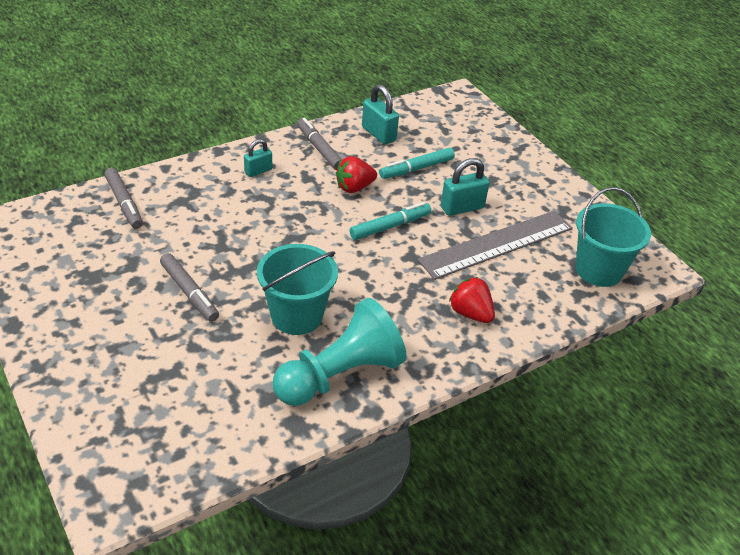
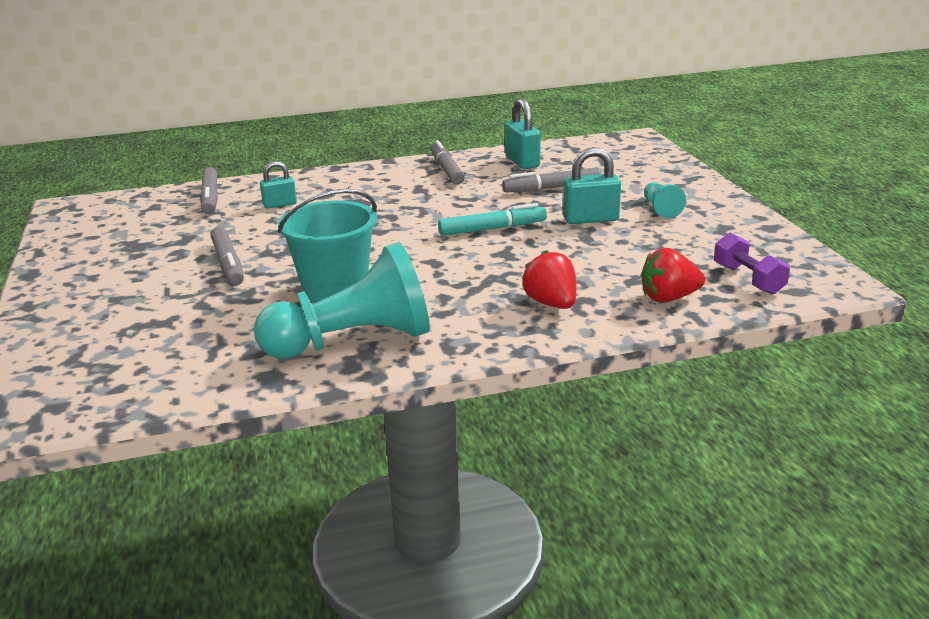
camera: 20 degrees right, 15 degrees down
turquoise padlock [244,139,272,177] -> turquoise padlock moved to [260,161,297,209]
red strawberry [336,156,377,193] -> red strawberry moved to [641,248,705,302]
turquoise marker [379,148,455,179] -> grey marker [502,168,601,193]
grey ruler [418,211,573,280] -> none
turquoise bucket [576,187,651,287] -> purple dumbbell [714,233,790,295]
none -> turquoise pawn [644,182,686,218]

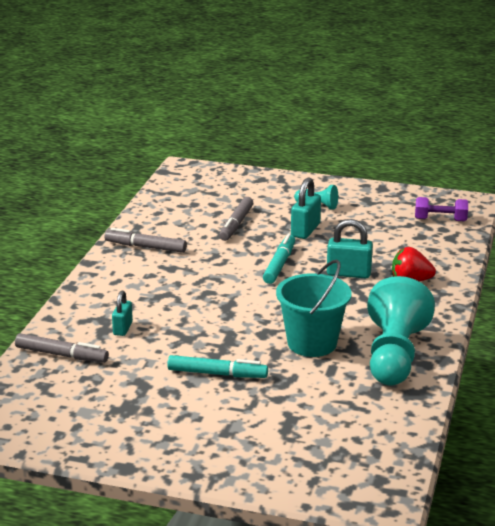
camera: 60 degrees left, 0 degrees up
grey marker [210,227,244,285] -> turquoise marker [167,355,268,378]
turquoise padlock [505,98,541,169] -> turquoise padlock moved to [327,219,373,278]
red strawberry [641,248,705,302] -> none

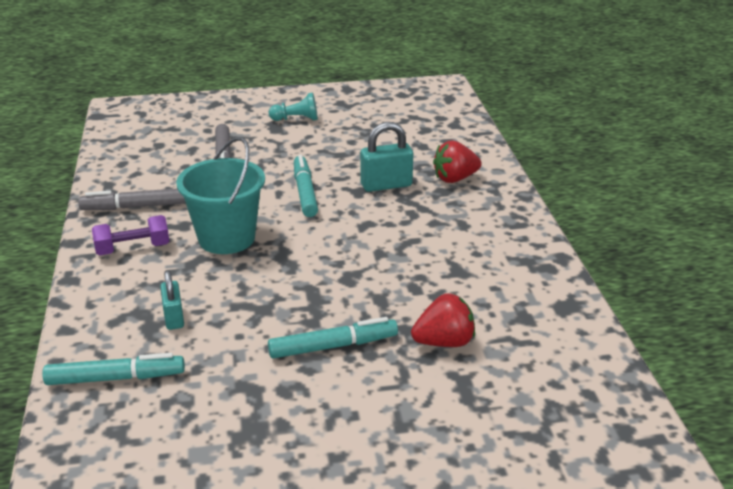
camera: 25 degrees left, 5 degrees up
grey marker [15,333,109,363] -> turquoise marker [42,353,185,385]
turquoise bucket [276,260,352,357] -> turquoise bucket moved to [176,137,265,254]
turquoise padlock [291,177,321,239] -> none
turquoise pawn [367,276,435,386] -> none
purple dumbbell [415,197,468,221] -> purple dumbbell moved to [92,215,170,255]
none -> red strawberry [411,293,475,347]

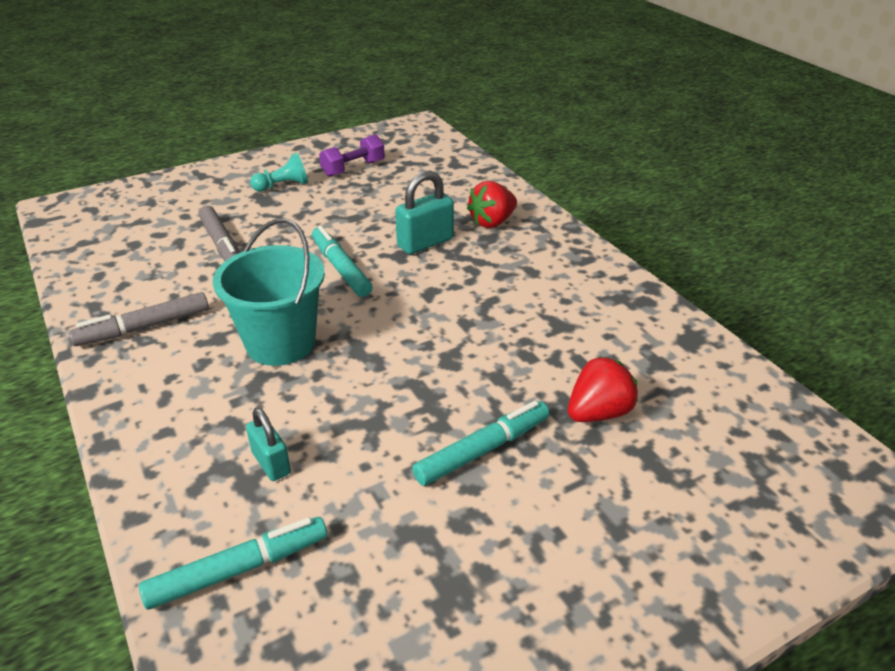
camera: 20 degrees left, 5 degrees up
purple dumbbell [92,215,170,255] -> purple dumbbell moved to [319,134,385,177]

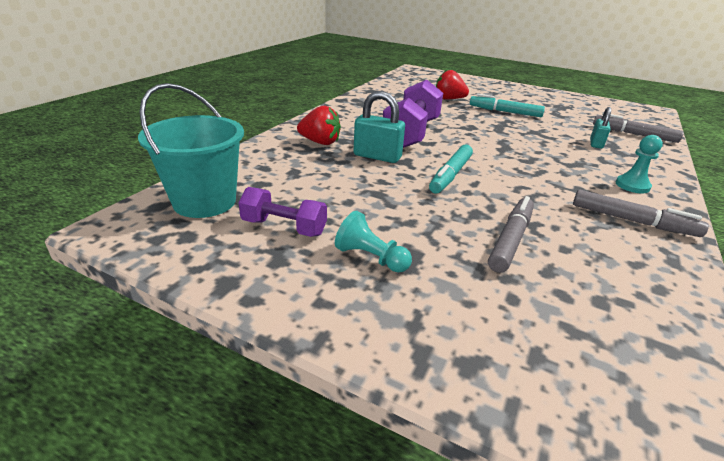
camera: 125 degrees left, 5 degrees down
turquoise marker [139,517,327,609] -> grey marker [593,113,684,143]
turquoise bucket [213,218,325,366] -> turquoise bucket moved to [138,83,244,218]
none -> purple dumbbell [383,80,443,148]
none -> turquoise pawn [616,135,663,194]

